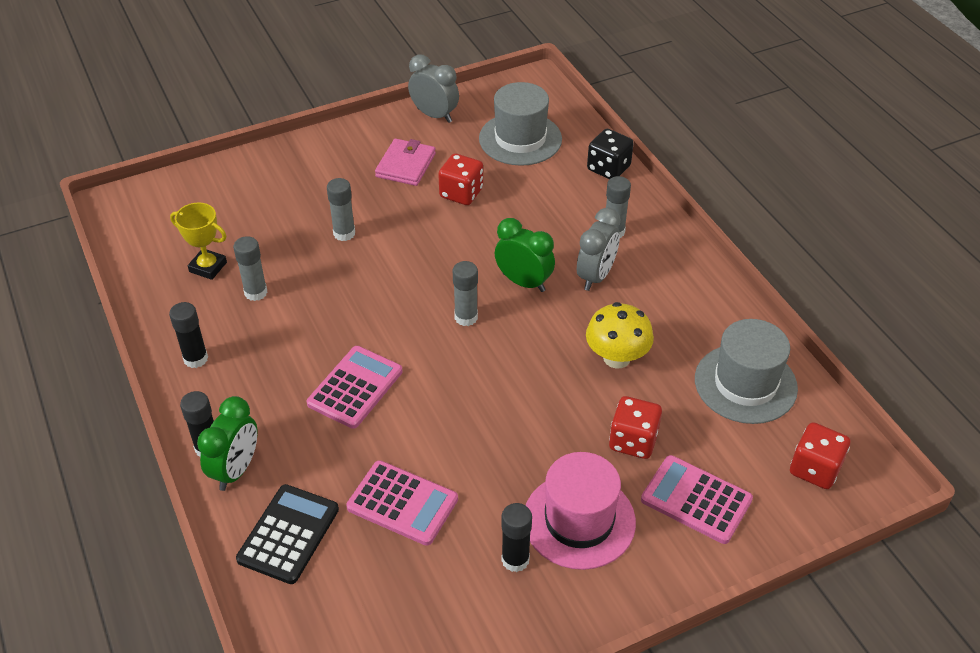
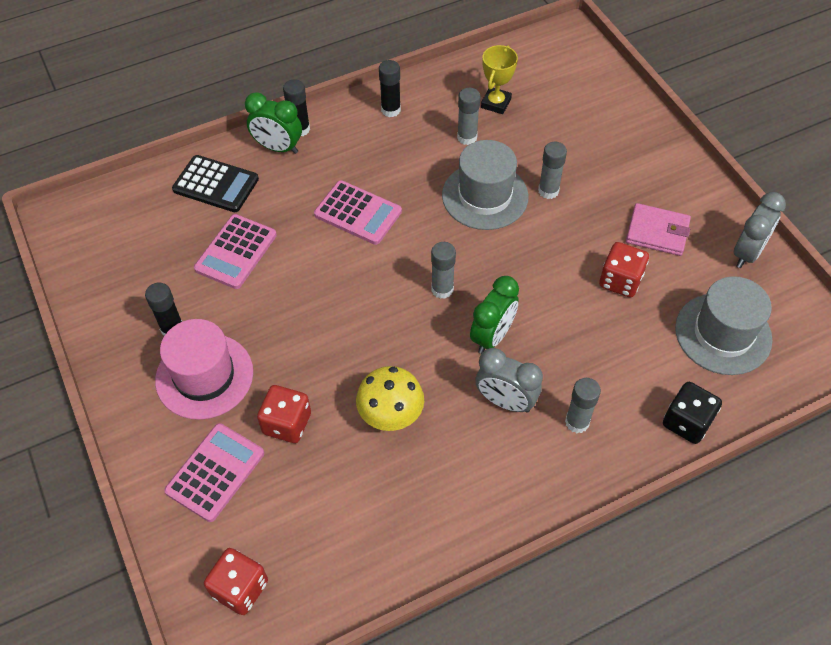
camera: 90 degrees right, 10 degrees up
grey hat [695,319,798,424] -> grey hat moved to [442,140,529,230]

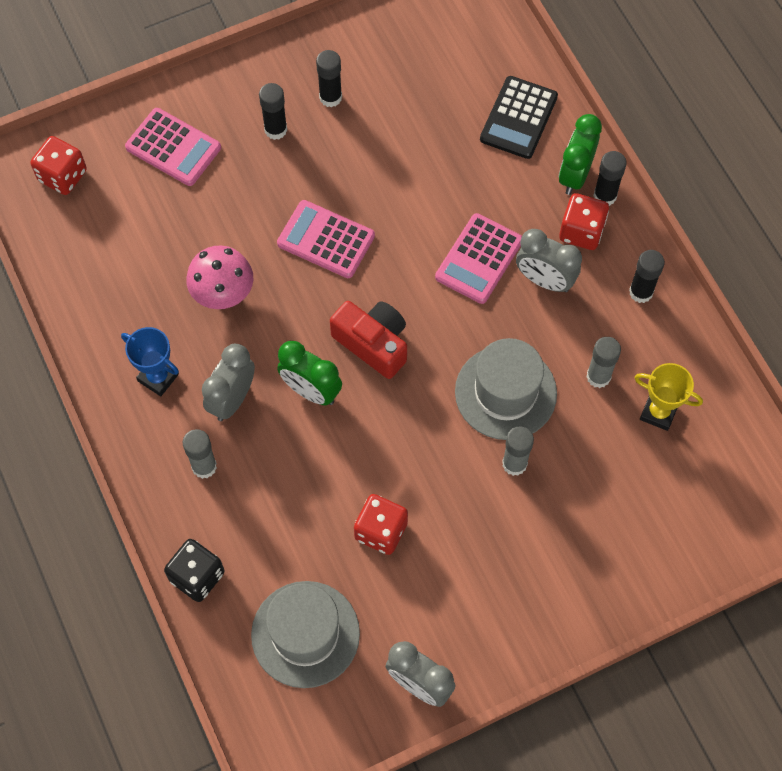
camera: 90 degrees right, 10 degrees up
pink hat [155,319,253,420] -> black glue stick [259,83,287,140]
pink calculator [194,214,277,289] -> pink calculator moved to [277,200,375,278]
red dice [257,385,311,443] -> red dice moved to [559,193,609,250]
yellow mushroom [356,366,424,431] -> pink mushroom [186,245,253,309]
grey glue stick [431,242,456,299] -> red camera [330,301,407,379]
pink wallet [626,203,691,256] -> none
none -> blue trophy [121,327,179,396]
none -> grey clock [516,229,582,292]

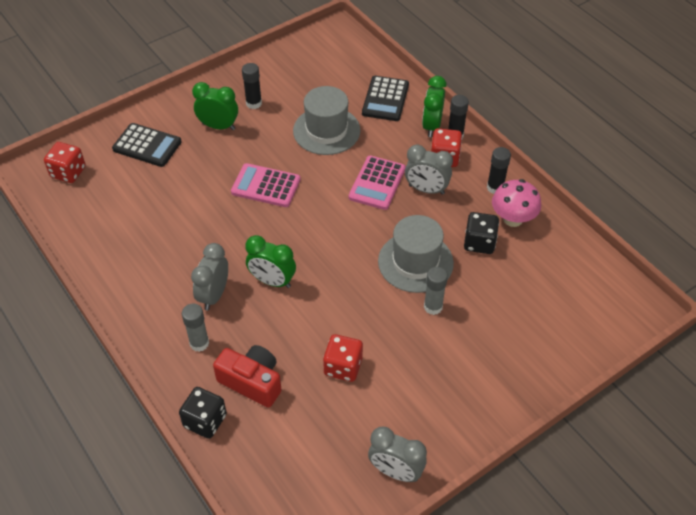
camera: 10 degrees left, 15 degrees down
blue trophy [121,327,179,396] -> none
pink calculator [125,108,221,186] -> black calculator [112,123,182,167]
pink mushroom [186,245,253,309] -> pink mushroom moved to [492,179,541,227]
grey hat [251,581,360,688] -> grey hat moved to [293,86,360,155]
black glue stick [259,83,287,140] -> green clock [192,82,238,130]
red camera [330,301,407,379] -> red camera moved to [213,345,281,408]
grey glue stick [587,337,621,388] -> black dice [464,212,499,254]
yellow trophy [634,363,703,431] -> none

